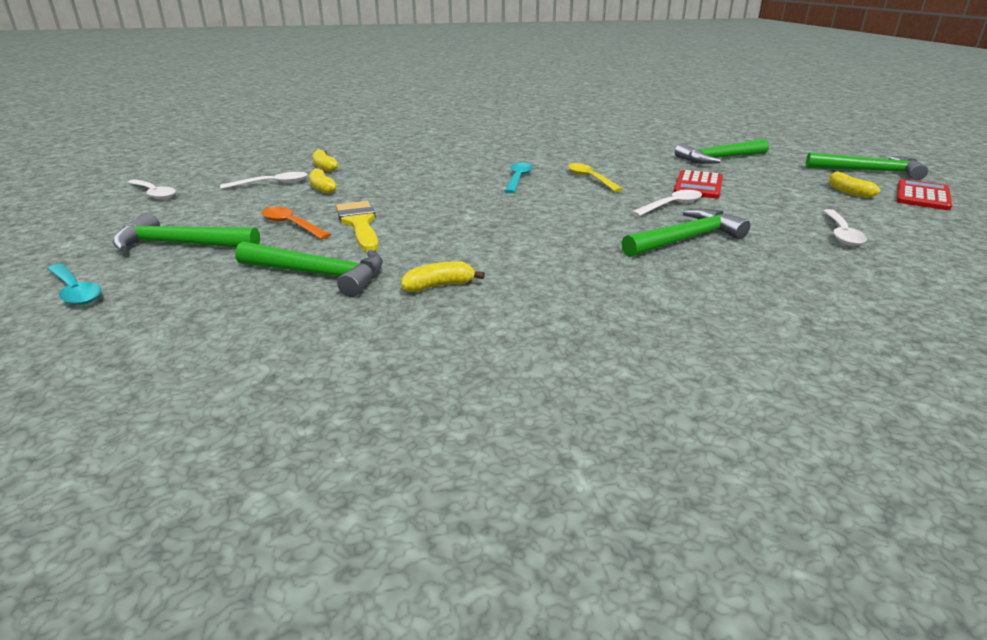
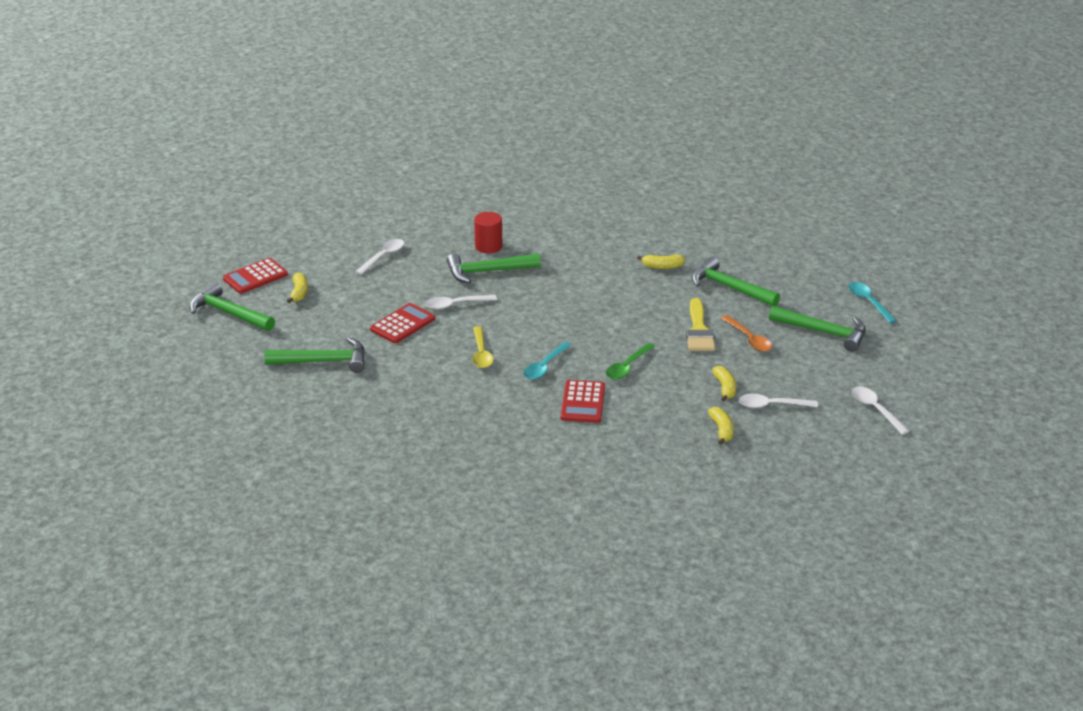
camera: 160 degrees left, 5 degrees up
none -> red cylinder [474,212,502,253]
none -> red calculator [561,380,605,423]
none -> green spoon [606,343,655,379]

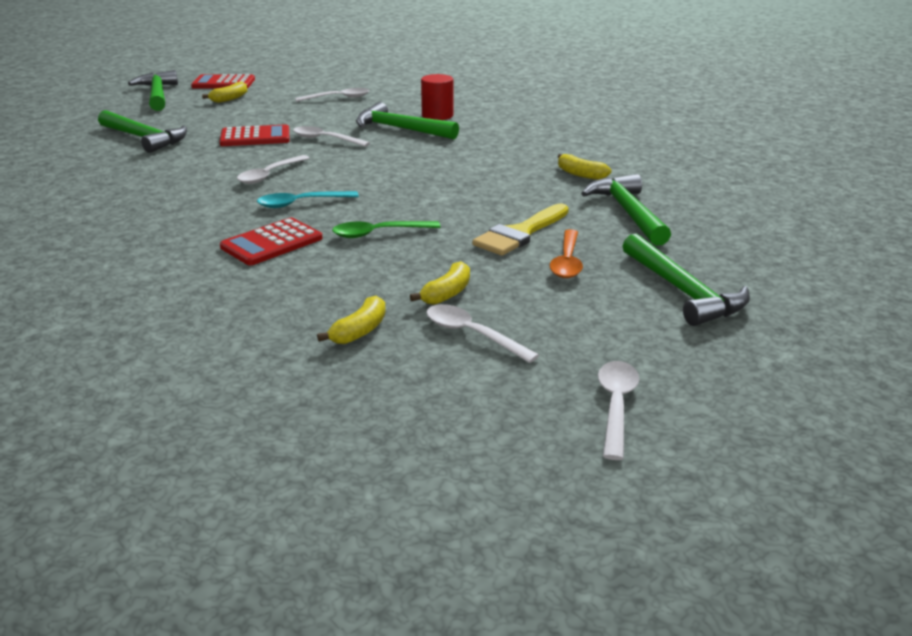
camera: 40 degrees right, 5 degrees down
yellow spoon [472,326,494,368] -> white spoon [237,155,310,184]
turquoise spoon [848,282,897,323] -> none

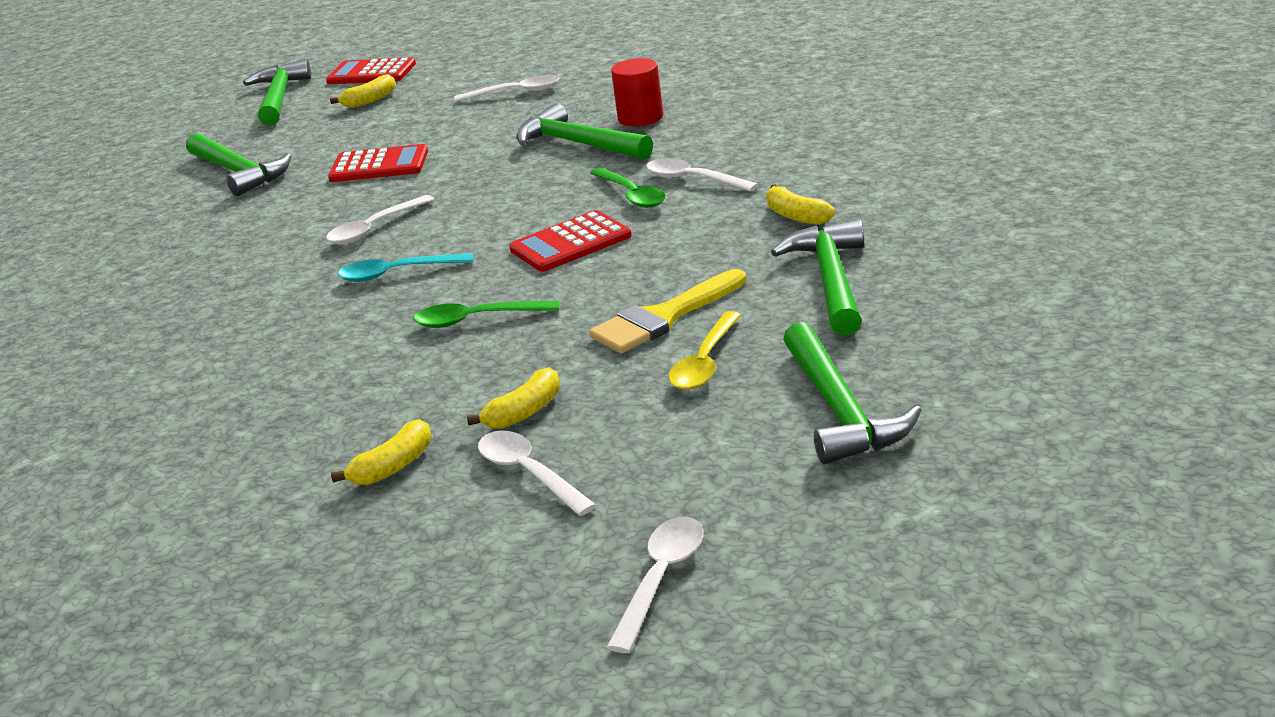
camera: 15 degrees right, 0 degrees up
red calculator [220,218,323,265] -> red calculator moved to [509,210,632,272]
white spoon [293,126,370,147] -> white spoon moved to [647,158,758,192]
orange spoon [550,229,583,278] -> yellow spoon [669,311,741,390]
none -> green spoon [590,168,666,208]

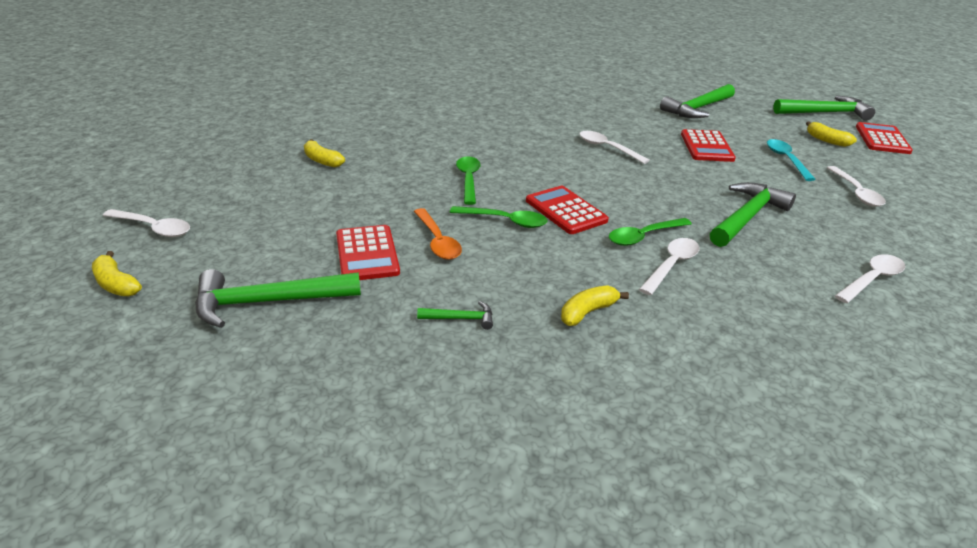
camera: 85 degrees right, 5 degrees up
turquoise spoon [337,253,473,282] -> turquoise spoon moved to [767,139,816,181]
yellow banana [467,367,560,429] -> yellow banana moved to [92,251,142,296]
white spoon [478,431,596,516] -> white spoon moved to [835,254,905,303]
yellow brush [589,269,746,354] -> orange spoon [414,208,462,260]
red cylinder [611,58,663,126] -> none
yellow spoon [669,311,741,390] -> red calculator [336,225,400,280]
green hammer [771,220,864,336] -> green hammer [417,301,493,330], size x0.47
none -> green spoon [450,206,547,228]

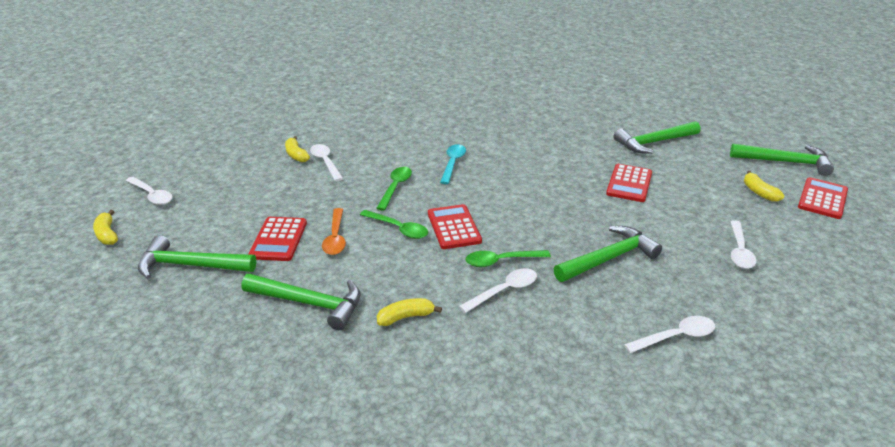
camera: 20 degrees right, 0 degrees up
green hammer [417,301,493,330] -> green hammer [241,274,360,330], size x2.14
white spoon [579,131,650,164] -> white spoon moved to [310,144,343,181]
turquoise spoon [767,139,816,181] -> turquoise spoon moved to [440,144,466,184]

